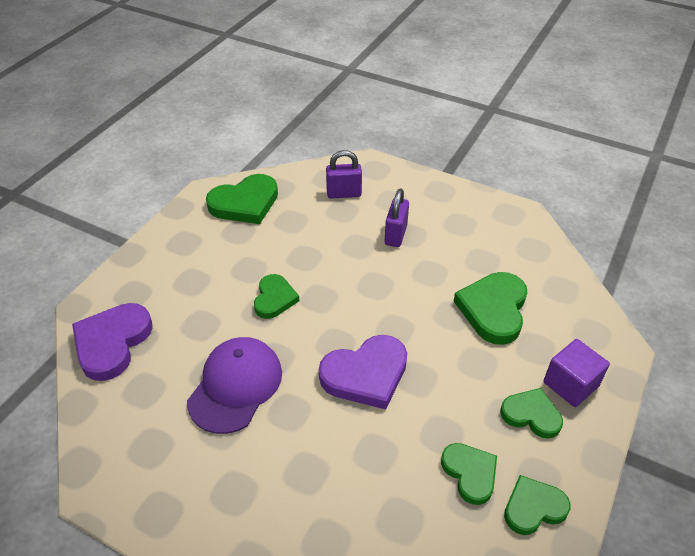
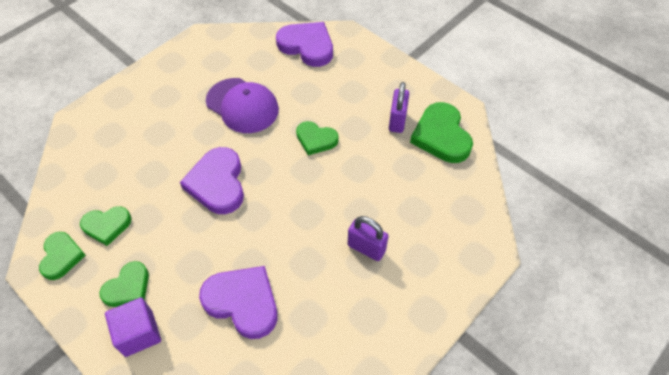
camera: 105 degrees right, 10 degrees up
purple padlock [326,150,362,199] -> purple padlock moved to [389,82,409,133]
green heart [454,272,527,345] -> purple heart [199,266,278,339]

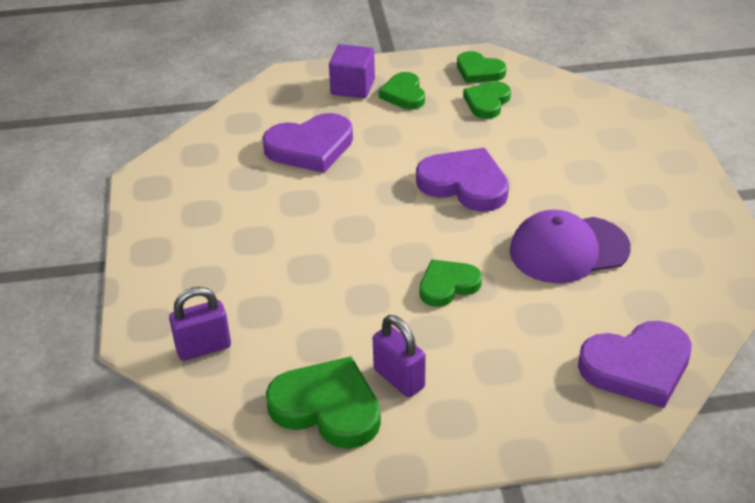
camera: 130 degrees right, 15 degrees down
purple padlock [348,216,388,261] -> purple padlock moved to [169,287,231,361]

